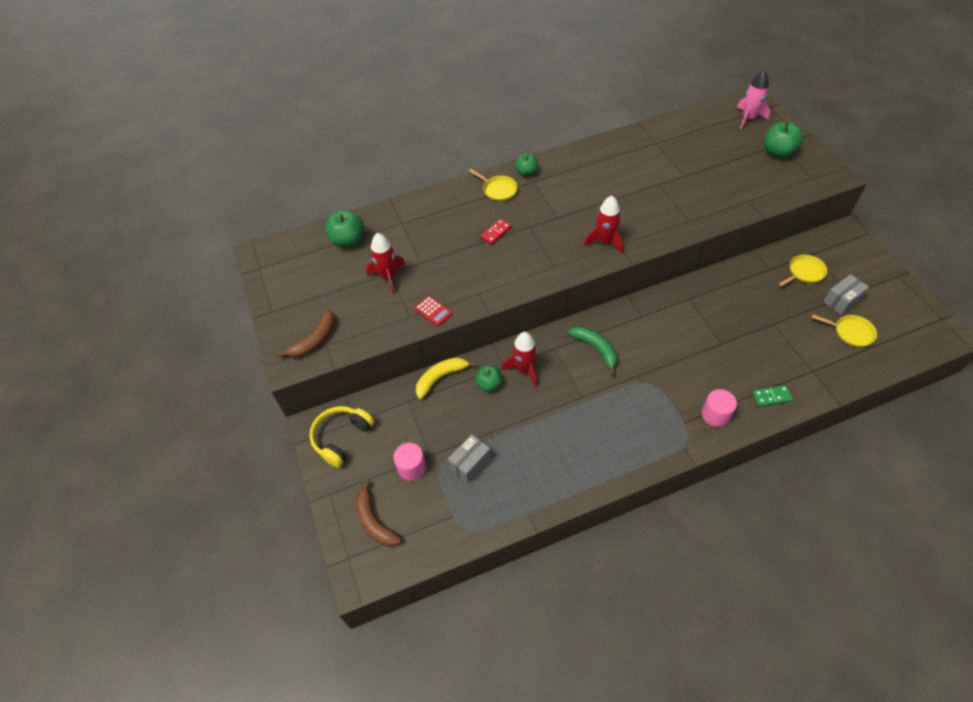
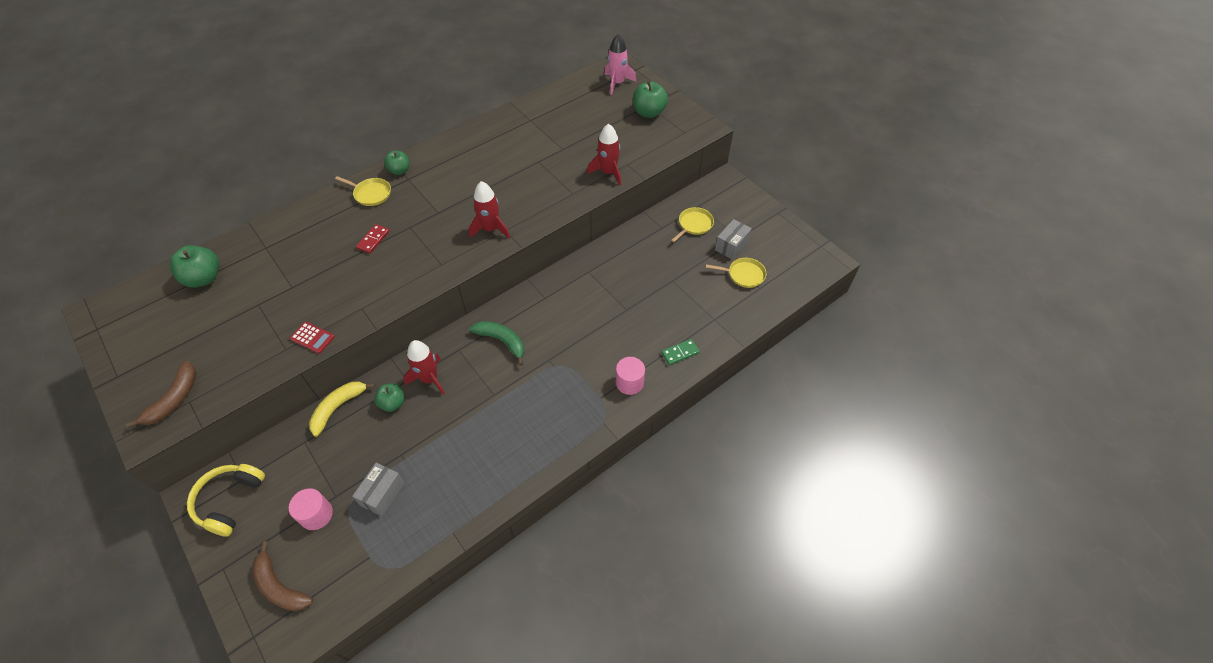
camera: 20 degrees left, 0 degrees up
red rocket [366,233,405,294] -> red rocket moved to [587,124,621,186]

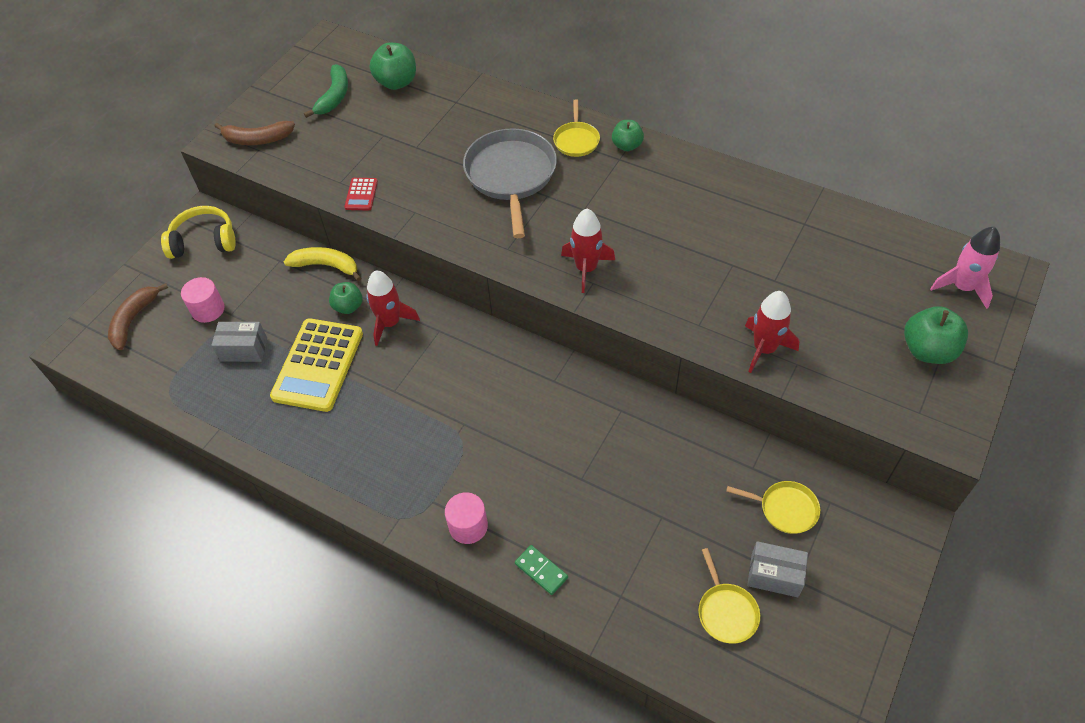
camera: 70 degrees right, 0 degrees up
red domino [356,224,390,254] -> grey pan [463,128,557,238]
green banana [470,321,524,366] -> green banana moved to [304,64,348,118]
none -> yellow calculator [270,318,363,412]

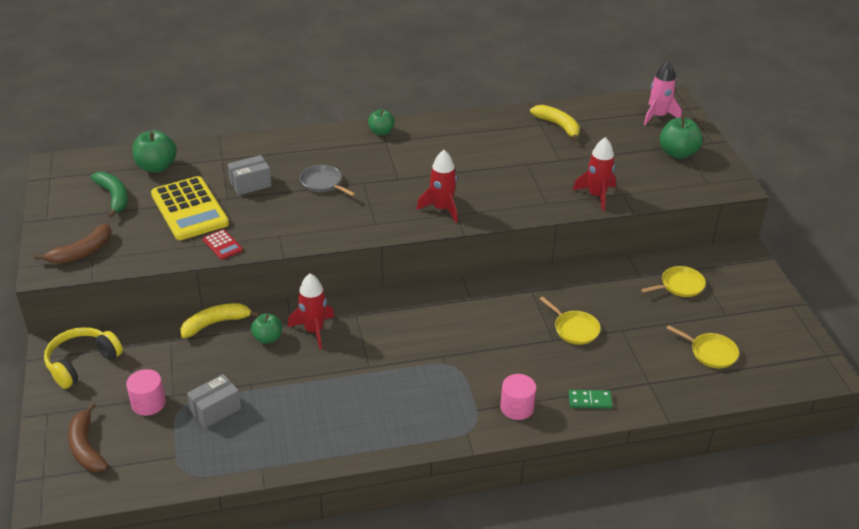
camera: 45 degrees left, 15 degrees down
yellow calculator [270,318,363,412] -> yellow calculator moved to [151,176,229,240]
grey pan [463,128,557,238] -> grey pan [300,165,355,196], size x0.51
yellow pan [553,99,600,157] -> yellow pan moved to [540,296,601,345]
grey box [747,541,808,597] -> grey box moved to [228,155,272,195]
none -> yellow banana [530,105,580,142]

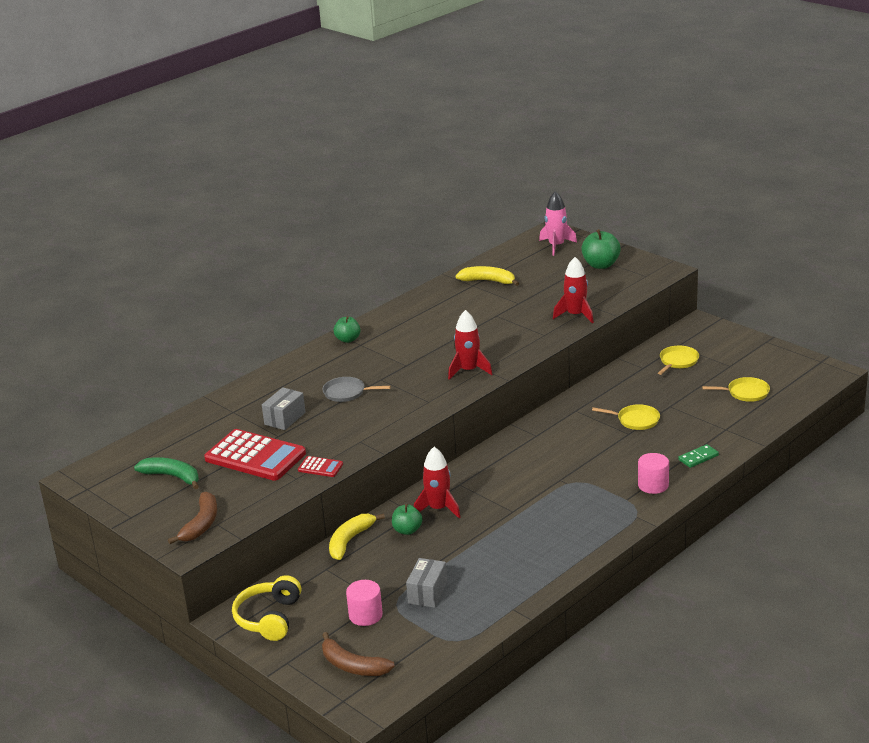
camera: 30 degrees left, 10 degrees down
green apple [132,130,177,173] -> none
yellow calculator [151,176,229,240] -> red calculator [204,429,306,481]

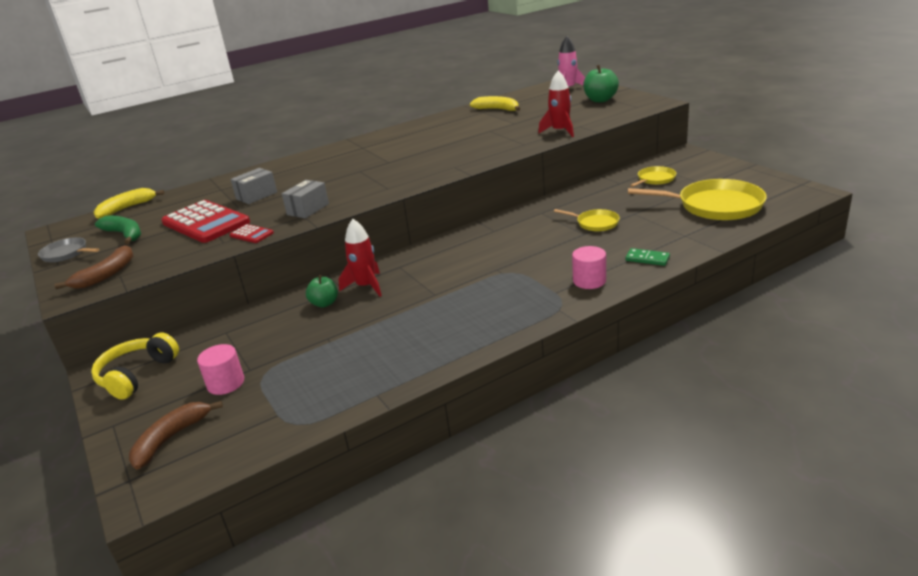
camera: 15 degrees right, 0 degrees up
grey pan [322,377,391,402] -> grey pan moved to [38,237,99,262]
brown banana [322,632,395,676] -> brown banana turned 75 degrees clockwise [129,401,223,470]
yellow banana [329,513,385,560] -> yellow banana moved to [93,188,165,219]
green apple [333,316,361,343] -> none
grey box [406,558,447,608] -> grey box moved to [282,180,329,218]
red rocket [448,310,492,380] -> none
green domino [678,444,719,468] -> green domino turned 45 degrees clockwise [626,248,670,266]
yellow pan [702,377,770,402] -> yellow pan [628,179,767,220], size x1.96

